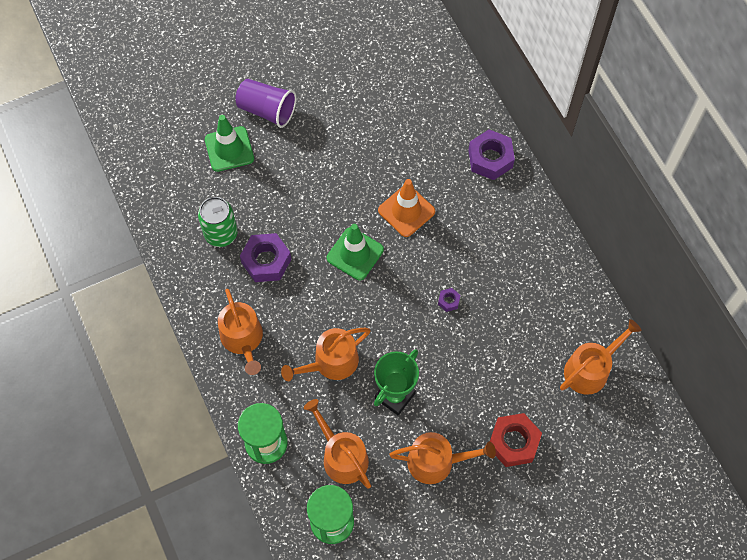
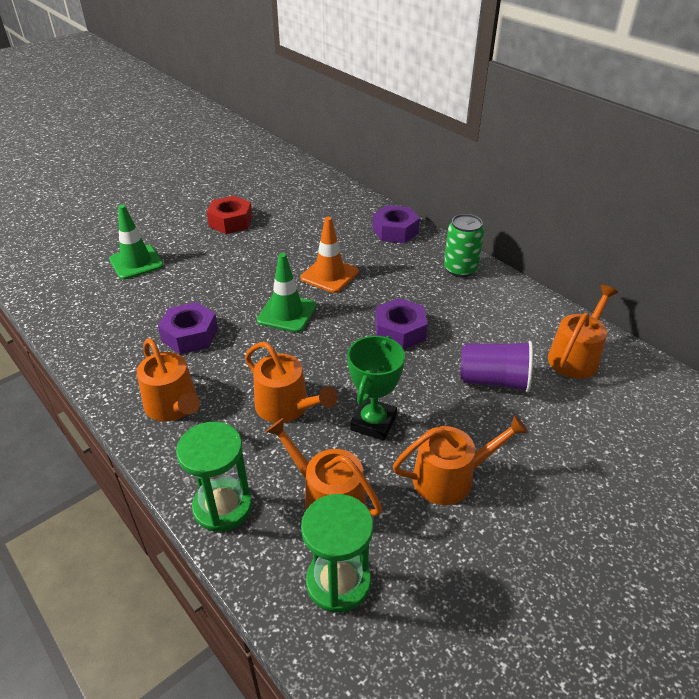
camera: 15 degrees left, 25 degrees down
green can [198,197,238,247] -> green can moved to [444,214,484,277]
purple cup [235,79,296,128] -> purple cup moved to [460,341,533,393]
orange watering can [281,328,370,381] -> orange watering can turned 90 degrees counterclockwise [245,342,337,423]
purple nut [438,288,460,312] -> purple nut [375,298,428,350], size x2.17
red nut [490,413,542,467] -> red nut moved to [207,196,253,234]

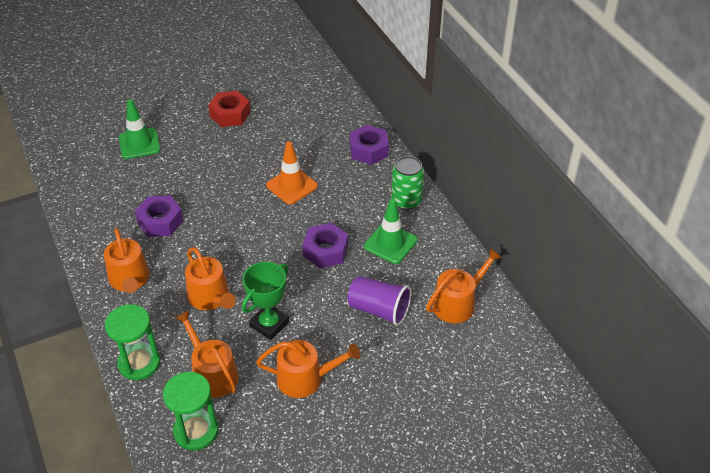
camera: 15 degrees right, 5 degrees up
green traffic cone [257,253,317,333] -> green traffic cone moved to [364,199,417,264]

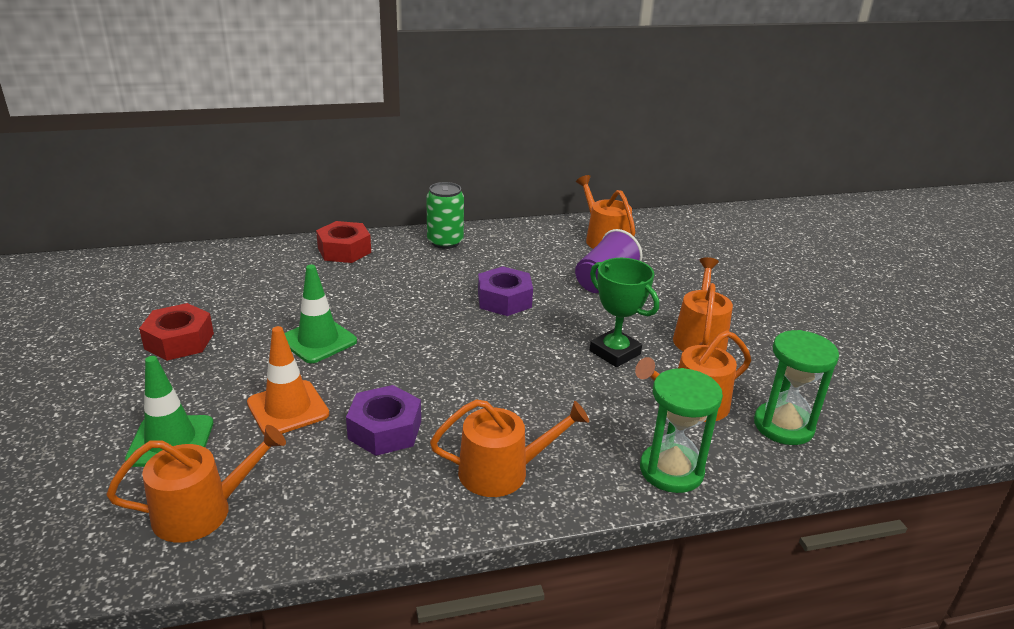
camera: 80 degrees left, 15 degrees down
orange watering can [185,247,236,310] -> orange watering can moved to [107,425,286,543]
orange traffic cone [266,141,318,204] -> orange traffic cone moved to [247,326,329,434]
purple nut [350,125,389,165] -> red nut [316,221,371,263]
green traffic cone [364,199,417,264] -> green traffic cone moved to [284,264,357,363]

